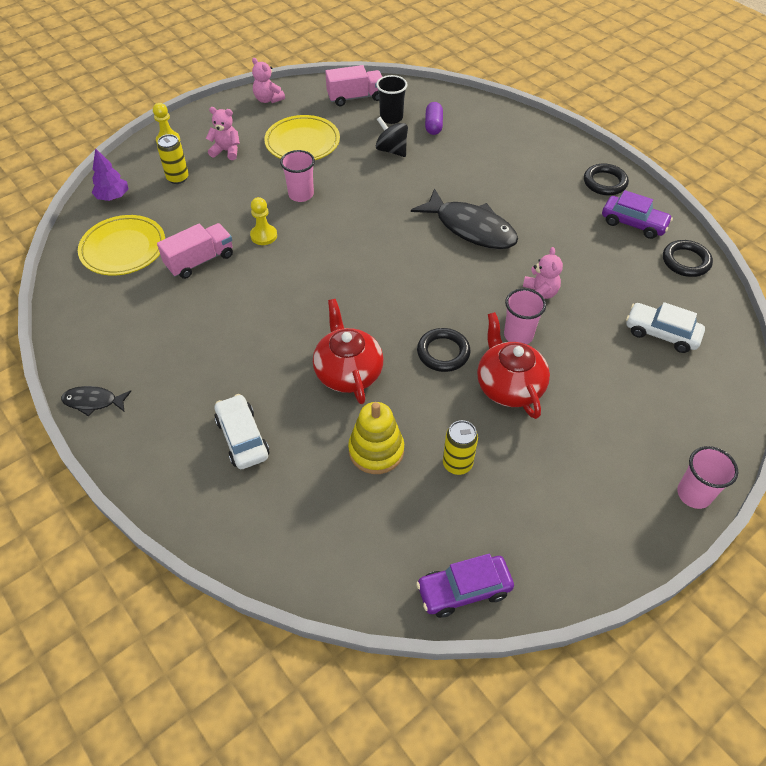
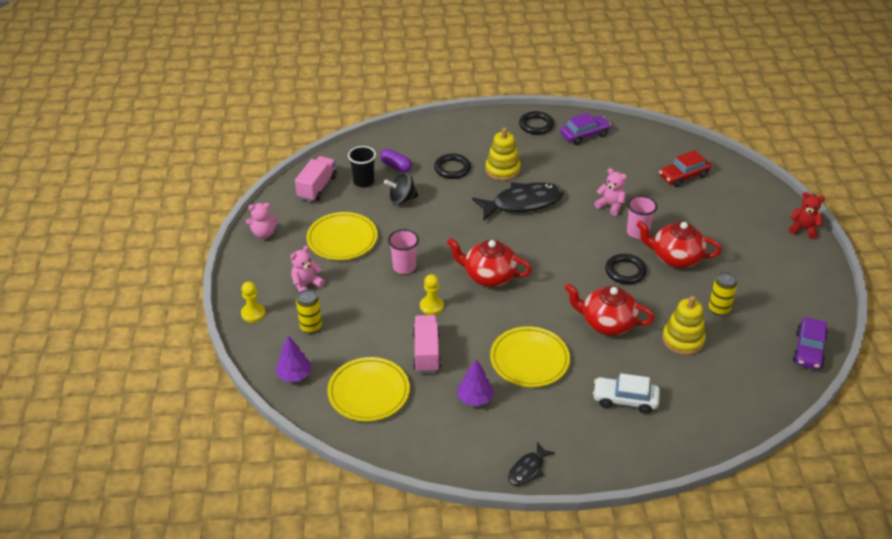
camera: 55 degrees left, 10 degrees down
white car [626,302,705,353] -> red car [659,150,711,187]
black ring [663,240,713,277] -> black ring moved to [434,153,471,179]
pink cup [677,446,738,509] -> red teddy bear [789,192,825,239]
none -> red teapot [447,238,532,287]
none -> purple tree [457,359,494,406]
none -> yellow stacking toy [485,128,521,181]
none -> yellow plate [490,326,570,387]

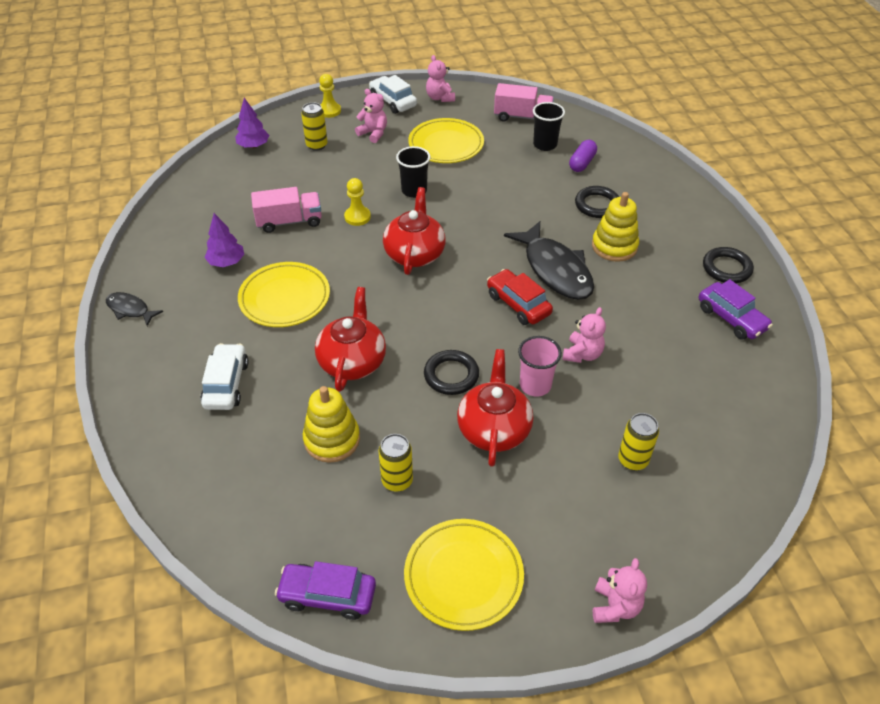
camera: 80 degrees right, 5 degrees up
yellow plate [327,357,410,421] -> yellow plate moved to [404,519,524,631]
black spinning top [384,173,418,205] -> none
pink cup [388,229,419,274] -> black cup [396,146,431,198]
red car [659,150,711,187] -> red car moved to [487,269,553,325]
red teddy bear [789,192,825,239] -> pink teddy bear [593,558,647,623]
none -> white car [369,75,417,114]
none -> yellow can [618,413,659,471]

